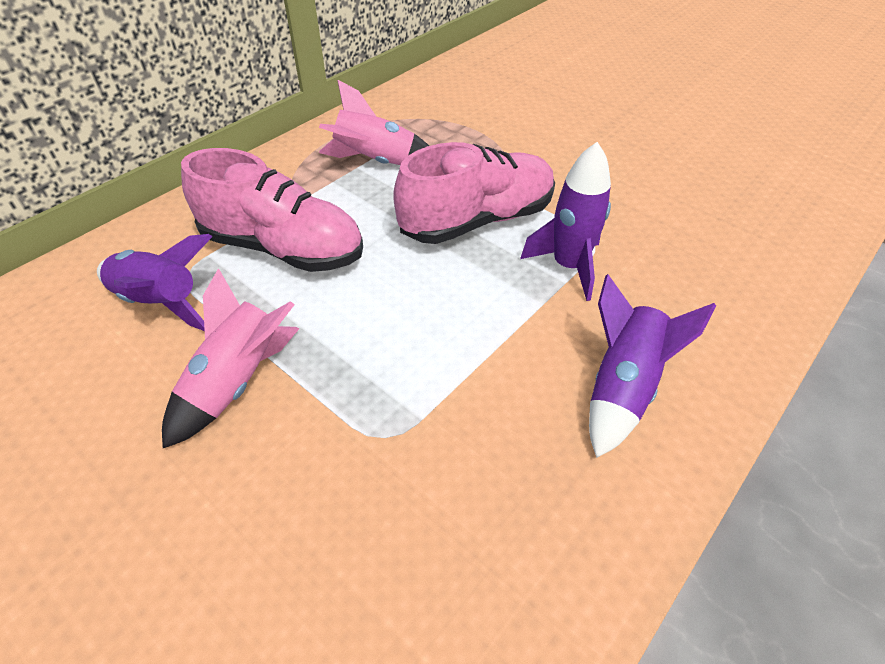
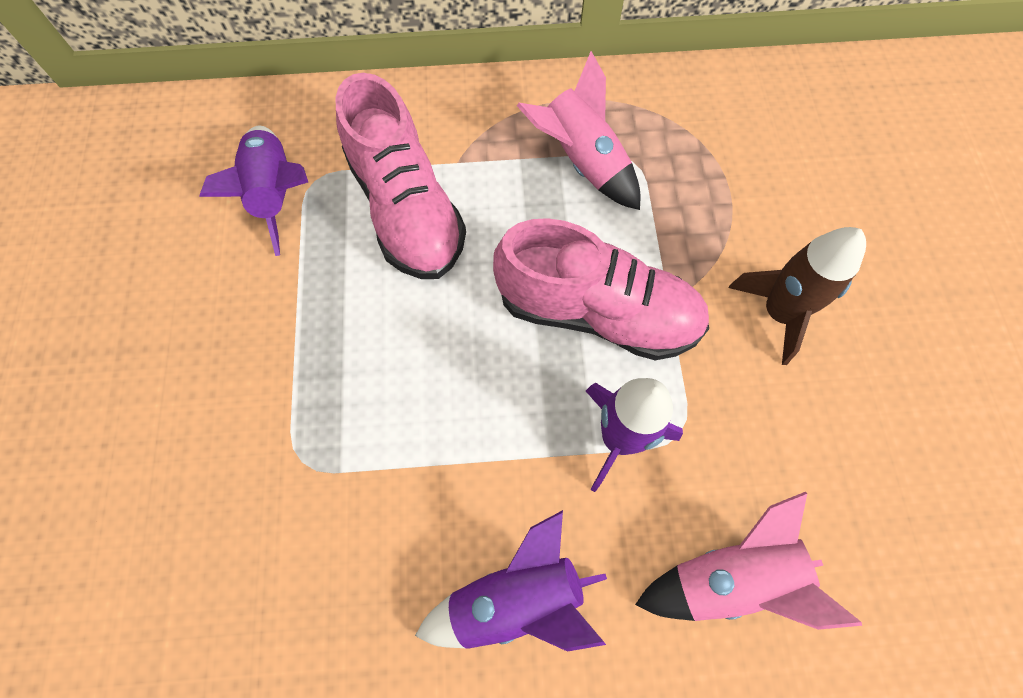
camera: 45 degrees right, 20 degrees up
pink rocket [162,268,299,448] -> pink rocket moved to [635,492,862,630]
none -> brown rocket [728,227,866,365]

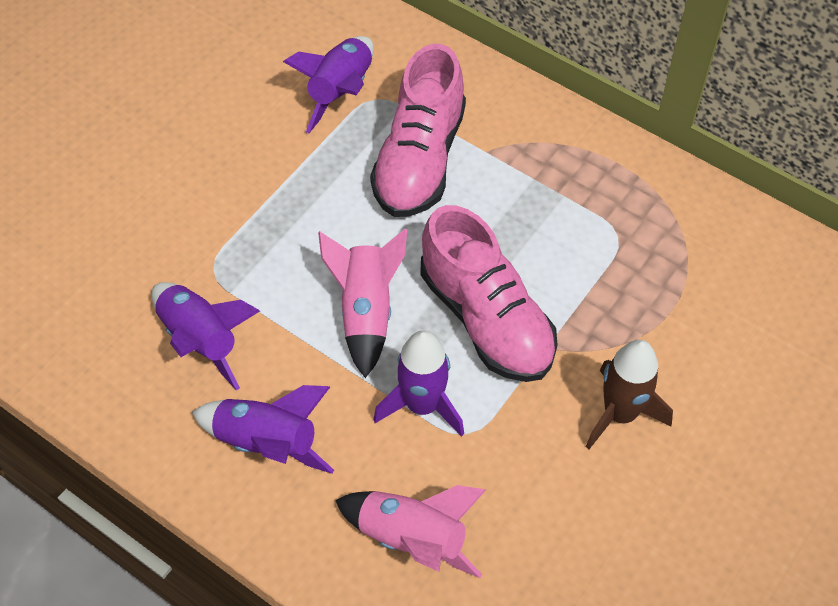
camera: 40 degrees right, 10 degrees down
pink rocket [517,51,640,210] -> pink rocket moved to [318,229,408,378]
none -> purple rocket [152,282,260,390]

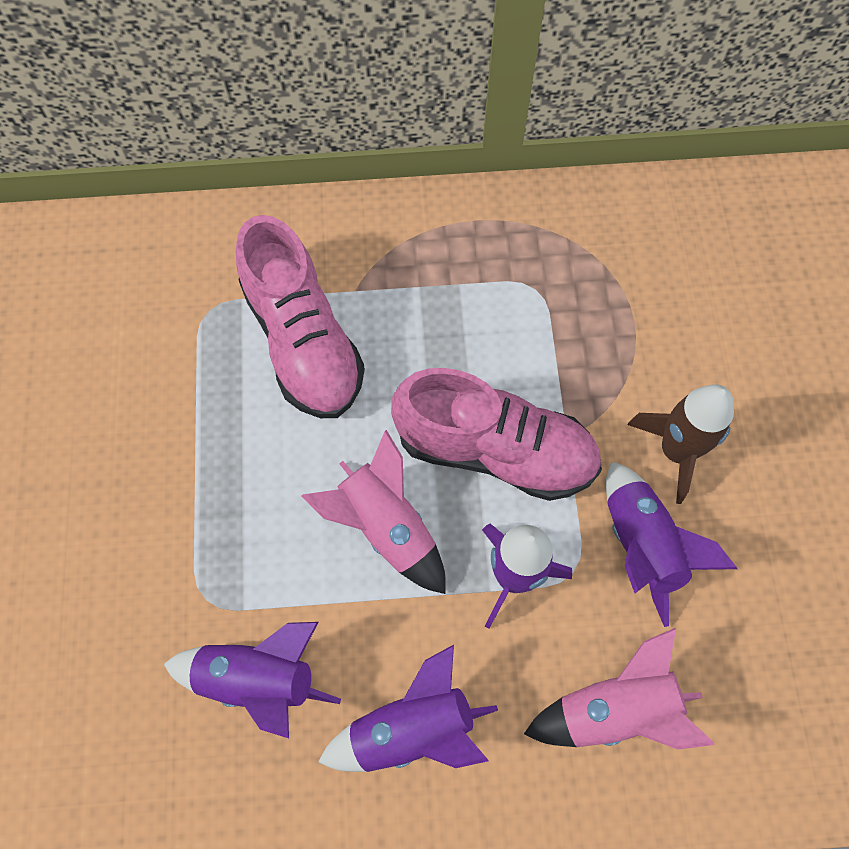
camera: 40 degrees left, 10 degrees up
purple rocket [283,36,374,133] -> purple rocket moved to [606,462,737,627]

